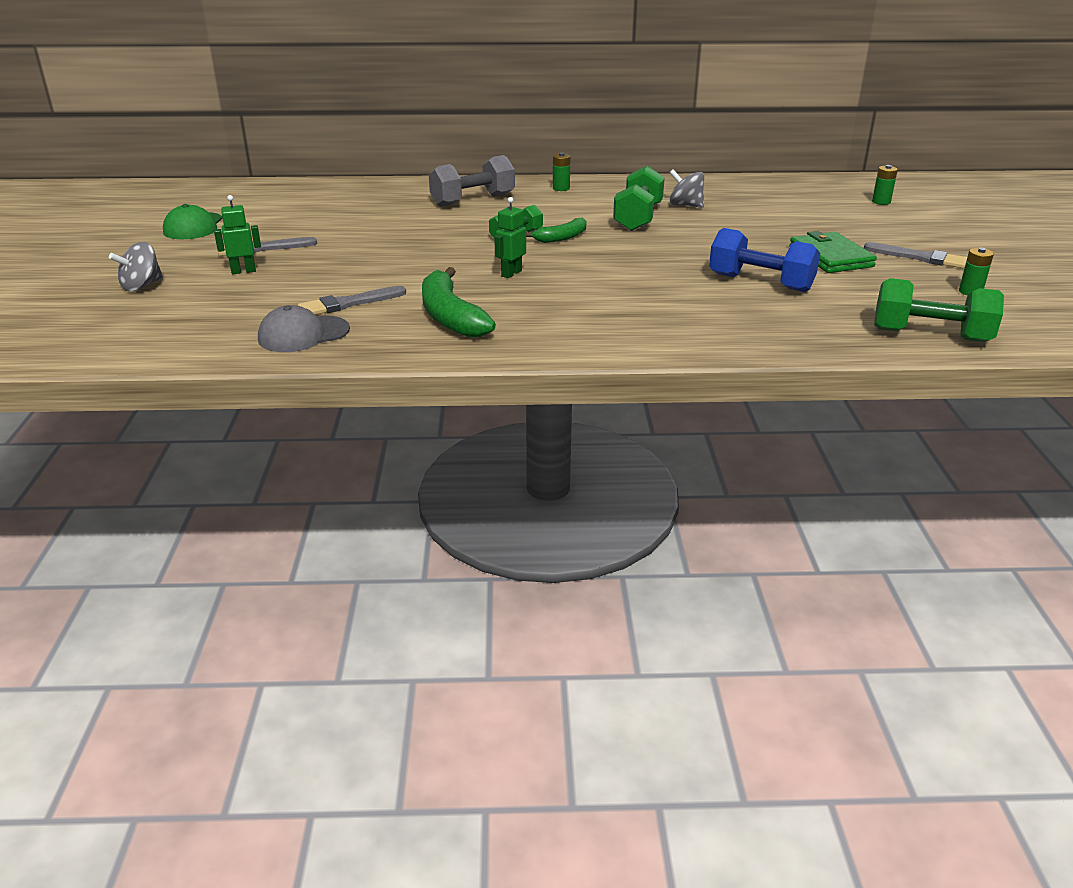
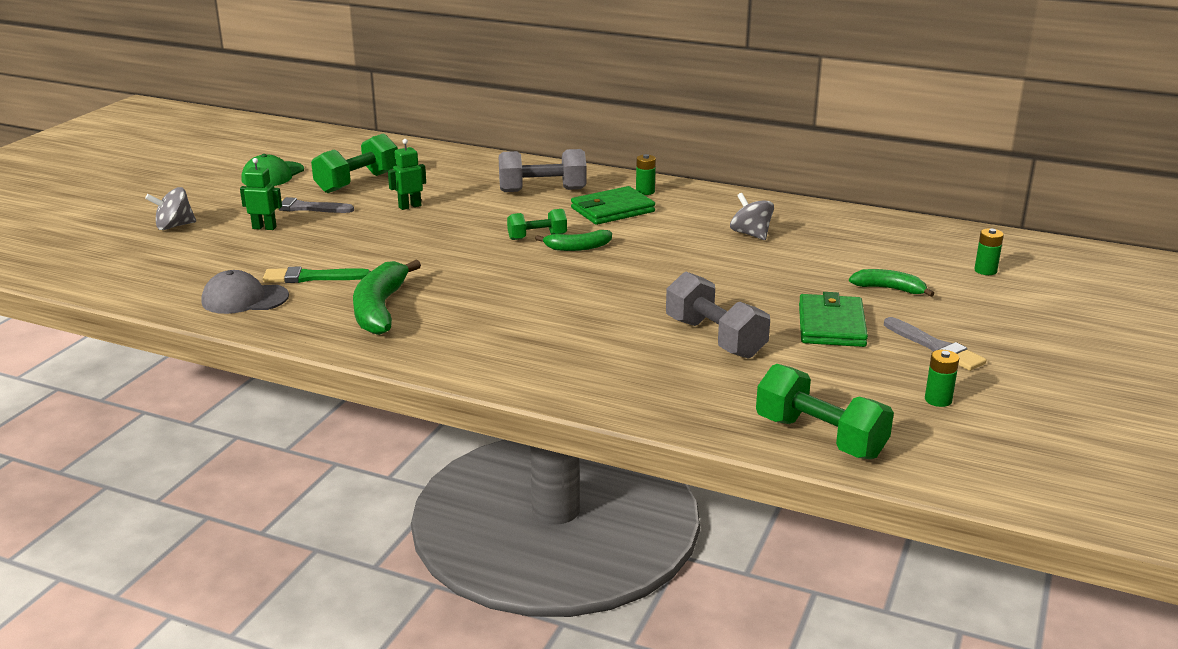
camera: 25 degrees right, 5 degrees down
grey brush [298,286,406,315] -> green brush [263,266,371,283]
green robot [494,197,526,278] -> green robot moved to [388,139,426,210]
green dumbbell [613,165,665,231] -> green dumbbell moved to [311,133,398,193]
blue dumbbell [709,228,820,292] -> grey dumbbell [666,272,770,359]
none -> green wallet [571,186,655,225]
none -> green banana [849,269,934,297]

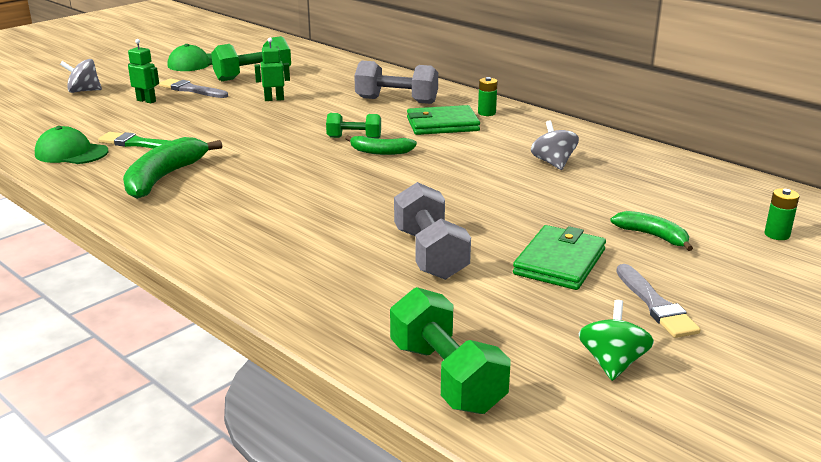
camera: 20 degrees right, 0 degrees up
grey cap [202,270,289,314] -> green cap [35,126,109,164]
green battery [925,350,959,407] -> green spinning top [579,300,654,381]

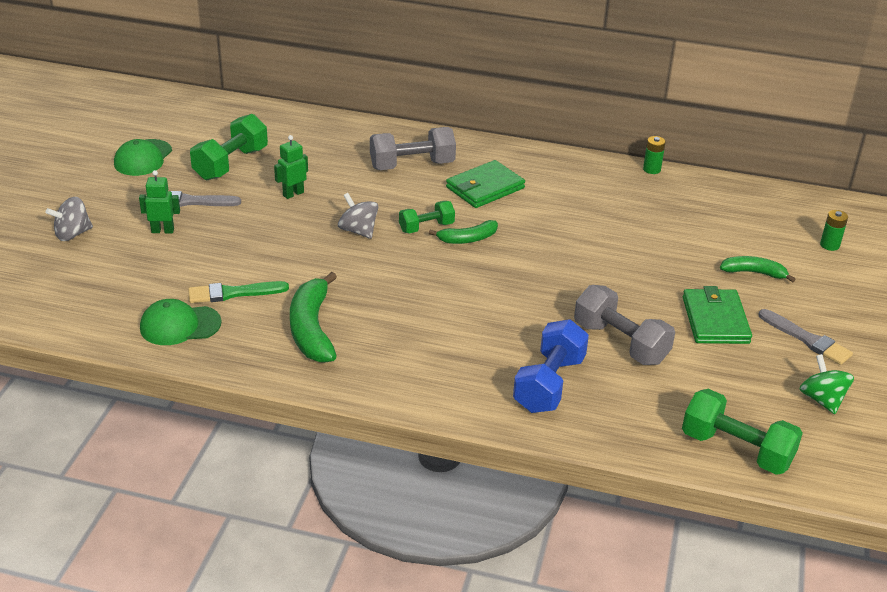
camera: 30 degrees left, 10 degrees up
green battery [478,77,498,116] -> green battery moved to [643,136,666,174]
grey spinning top [531,120,579,170] -> grey spinning top moved to [338,193,378,239]
none -> blue dumbbell [513,319,589,413]

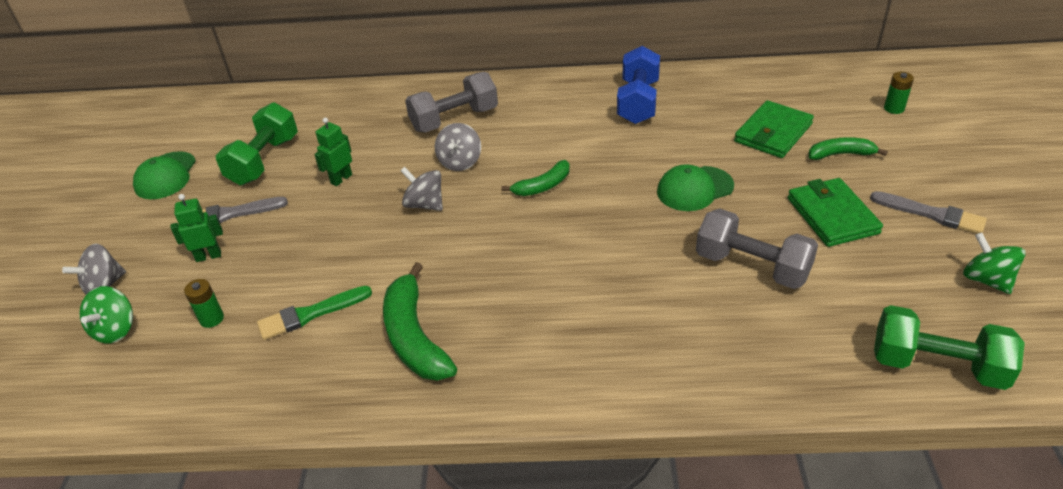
camera: 10 degrees left, 5 degrees up
green cap [140,299,222,345] -> green cap moved to [657,164,734,211]
green dumbbell [399,201,455,233] -> none
green wallet [446,160,525,208] -> green wallet moved to [734,100,814,158]
blue dumbbell [513,319,589,413] -> blue dumbbell moved to [617,46,660,124]
green battery [643,136,666,174] -> green battery moved to [184,279,224,328]
none -> green spinning top [79,286,133,343]
none -> grey spinning top [435,123,481,171]

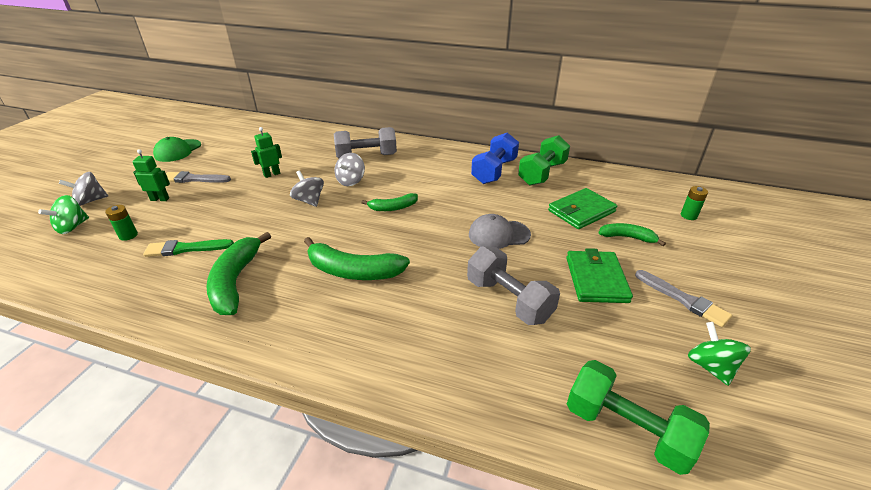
camera: 15 degrees right, 5 degrees down
green dumbbell [215,102,298,185] -> green dumbbell moved to [518,135,570,186]
green cap [657,164,734,211] -> grey cap [469,214,531,249]
none -> green banana [304,237,410,280]

